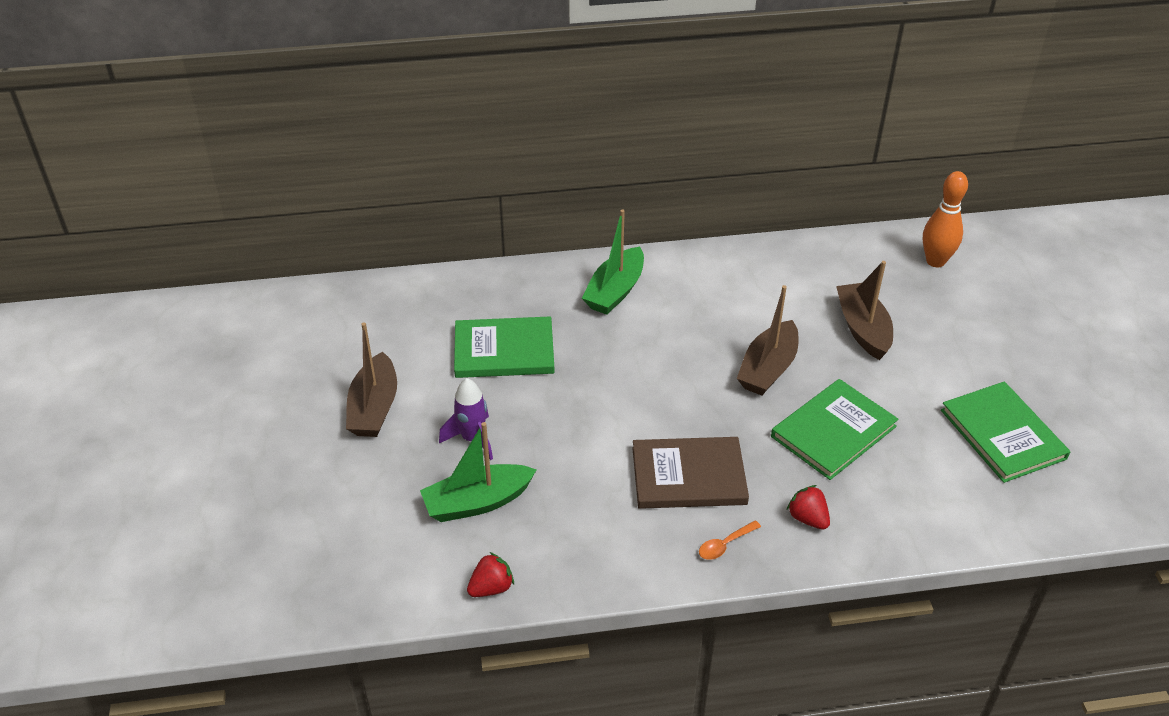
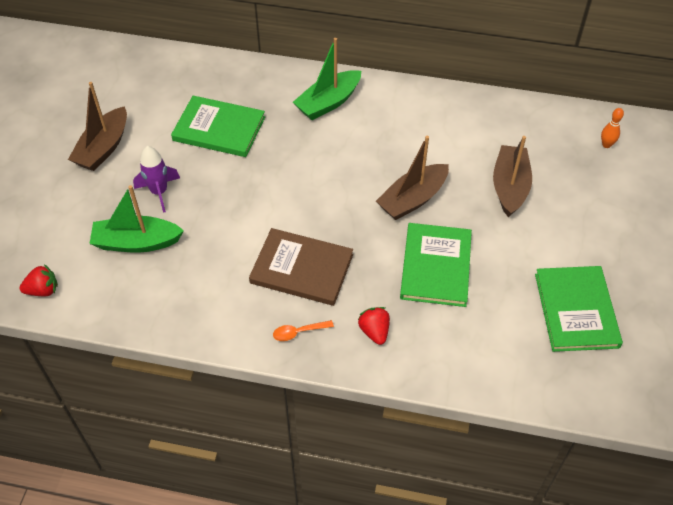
camera: 20 degrees right, 10 degrees up
red strawberry [467,552,514,597] -> red strawberry moved to [19,264,58,296]
green book [771,379,899,480] -> green book turned 60 degrees counterclockwise [400,223,472,307]
orange bowling pin [923,171,968,267] -> orange bowling pin [601,108,624,148], size x0.53

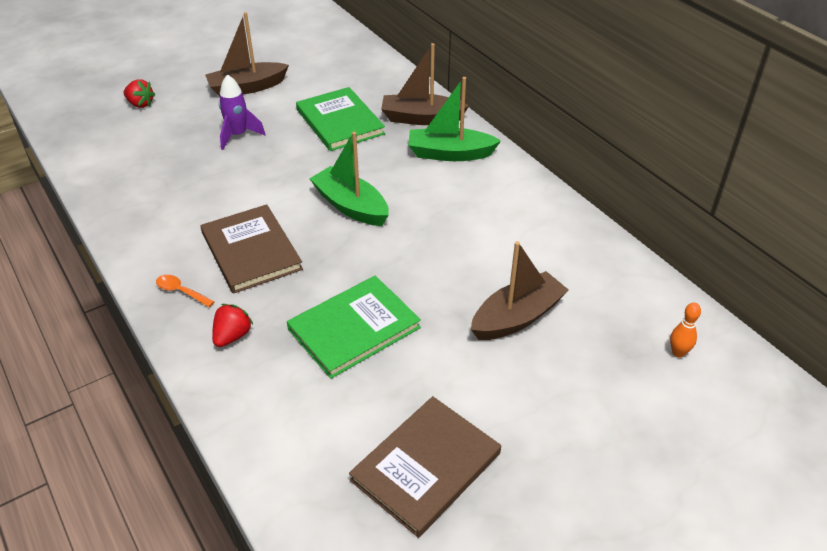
camera: 45 degrees right, 10 degrees down
red strawberry [19,264,58,296] -> red strawberry moved to [123,80,155,108]
green boat [89,185,184,253] -> green boat moved to [309,132,389,226]
brown boat [376,136,449,220] -> brown boat moved to [381,43,469,125]
green book [535,266,623,352] -> brown book [349,396,501,538]

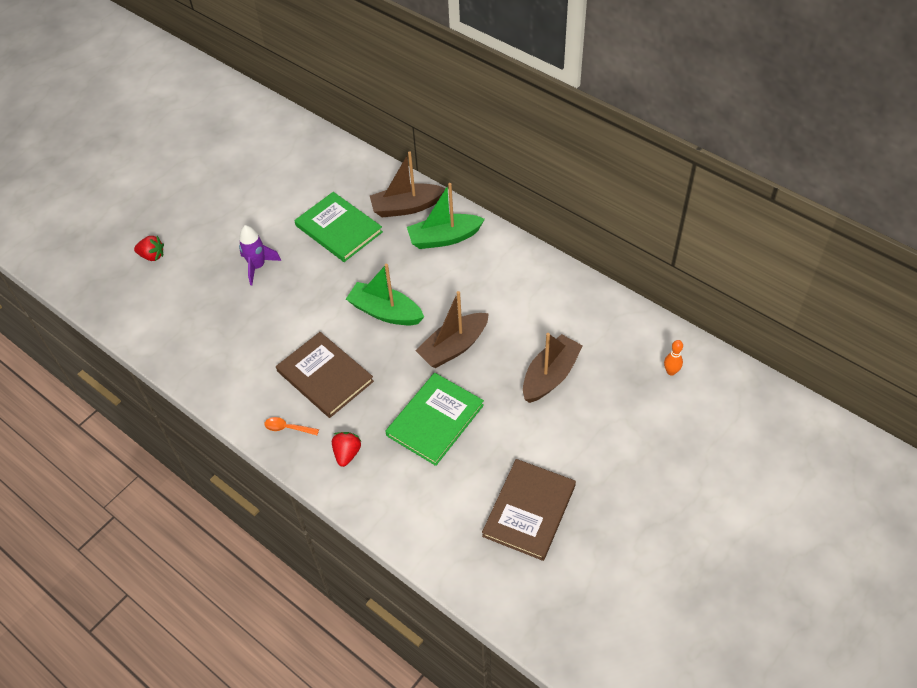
camera: 15 degrees left, 10 degrees up
brown boat [205,12,289,97] -> brown boat moved to [415,291,489,368]

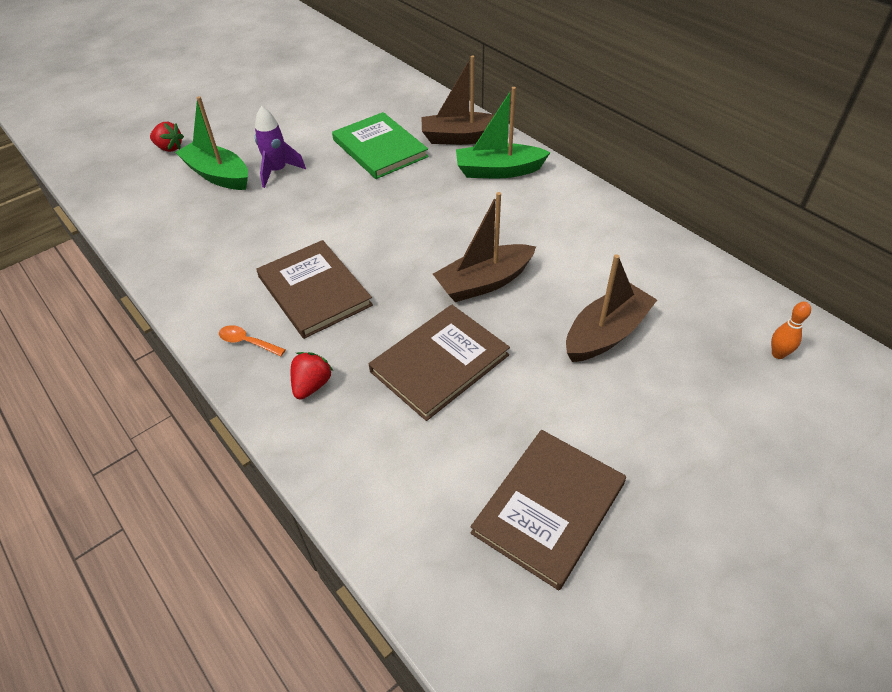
camera: 10 degrees right, 5 degrees down
green boat [346,264,424,325] -> green boat moved to [175,96,248,190]
green book [385,373,484,466] -> brown book [369,305,510,421]

